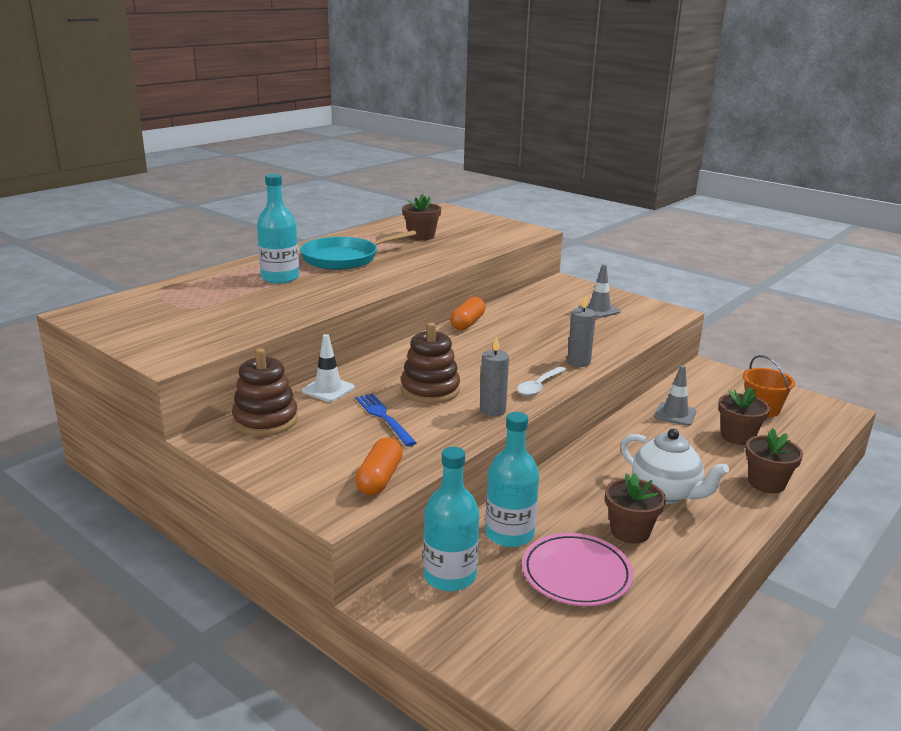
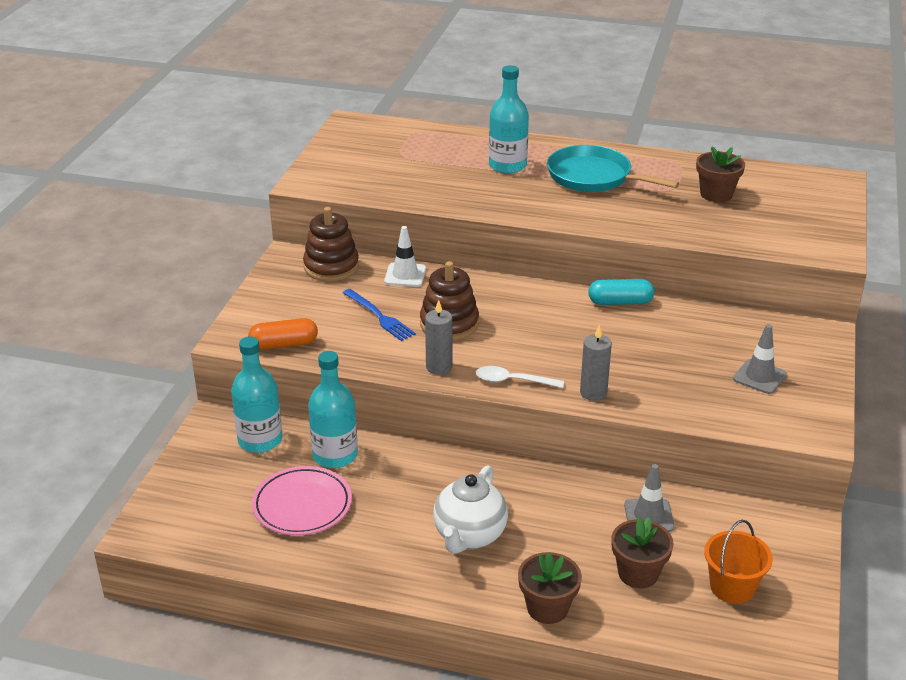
camera: 65 degrees right, 10 degrees up
blue fork [355,393,417,447] -> blue fork turned 105 degrees clockwise [343,289,416,341]
orange capsule [450,297,486,330] -> turquoise capsule [588,279,654,305]
brown flower pot [605,473,666,544] -> none

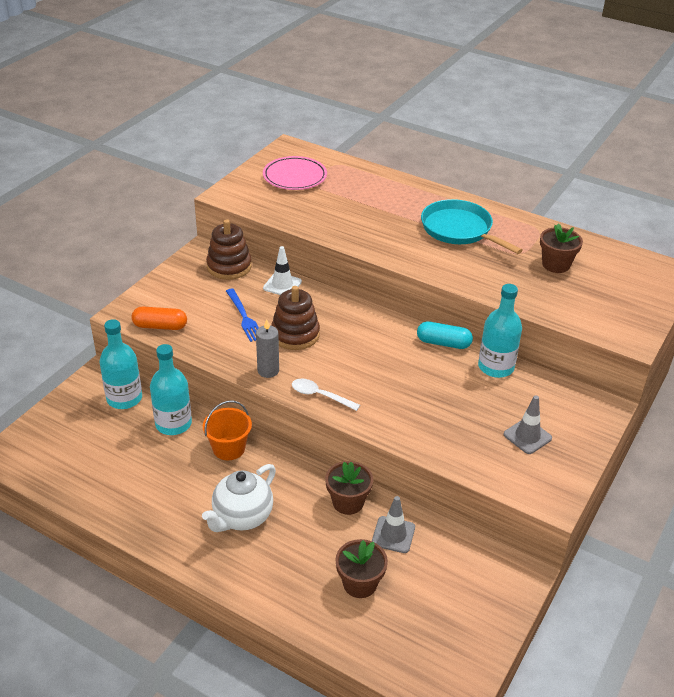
camera: 15 degrees right, 5 degrees up
pink plate [252,466,352,535] -> pink plate moved to [263,156,327,190]
turquoise bottle [489,65,529,174] -> turquoise bottle moved to [478,284,522,378]
brown flower pot [518,552,582,624] -> brown flower pot moved to [325,461,373,515]
grey candle [580,325,612,401] -> none
orange bucket [704,520,773,604] -> orange bucket moved to [203,401,252,460]

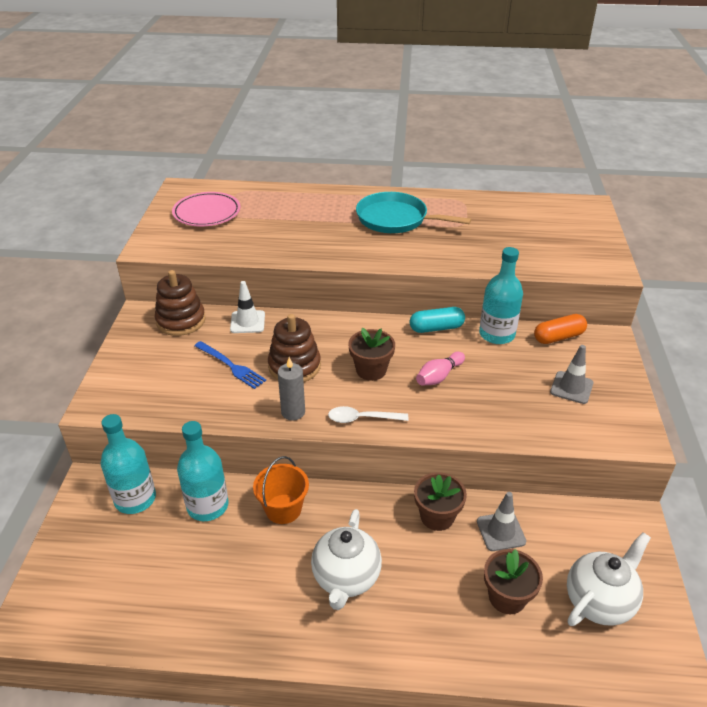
camera: 25 degrees left, 0 degrees up
orange capsule [131,307,187,330] -> orange capsule moved to [534,314,587,344]
brown flower pot [540,223,583,273] -> brown flower pot moved to [348,328,395,381]
none -> pink bowling pin [416,352,465,386]
none -> white teapot [567,532,651,626]

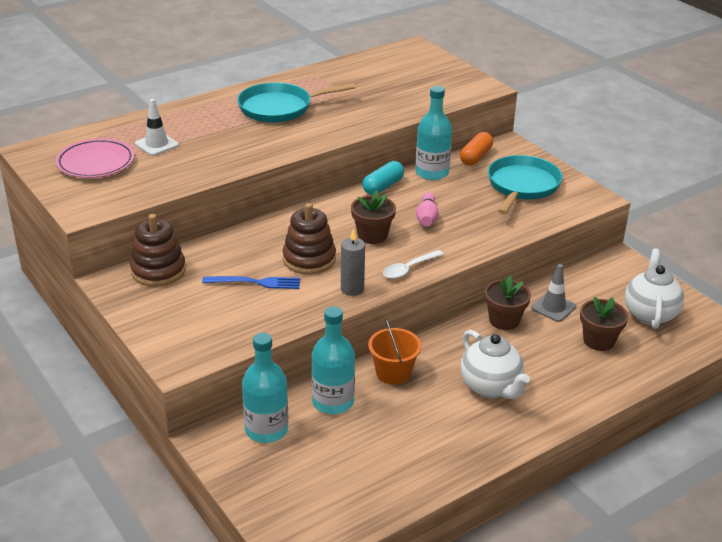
camera: 40 degrees left, 5 degrees down
white traffic cone [230,281,265,333] -> white traffic cone moved to [135,99,179,156]
grey traffic cone [550,345,593,404] -> turquoise pan [488,155,563,215]

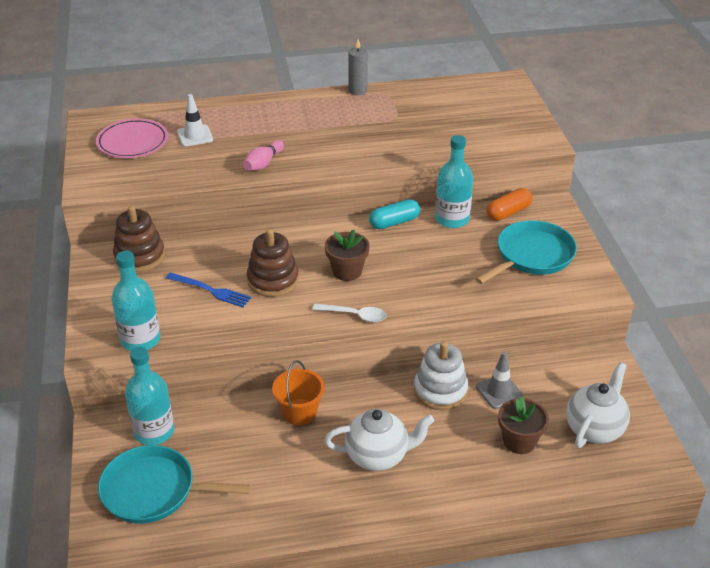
camera: 25 degrees right, 5 degrees up
turquoise pan [237,82,355,122] -> turquoise pan moved to [98,445,251,524]
turquoise bottle [311,306,355,414] -> turquoise bottle moved to [111,251,160,351]
grey candle [341,229,365,296] -> grey candle moved to [348,39,368,95]
white spoon [383,250,444,279] -> white spoon turned 150 degrees counterclockwise [312,304,387,322]
pink bowling pin [416,192,439,226] -> pink bowling pin moved to [243,140,284,171]
white teapot [461,330,530,399] -> white teapot turned 90 degrees counterclockwise [324,409,434,471]
brown flower pot [484,275,531,330] -> white stacking toy [414,341,468,410]

